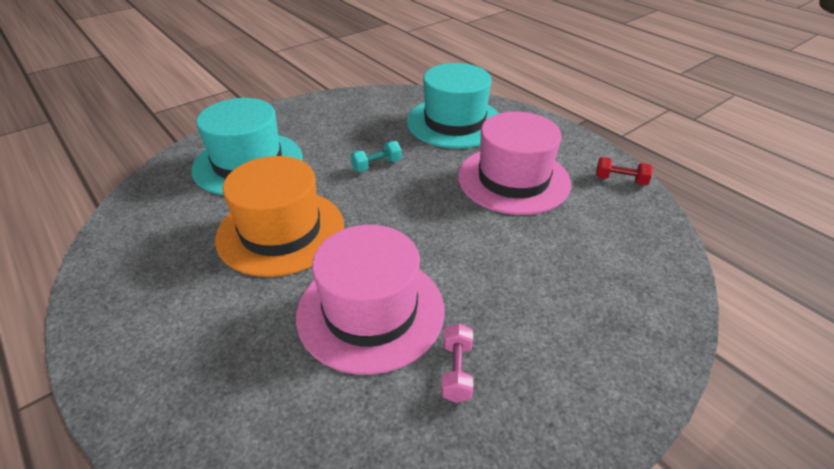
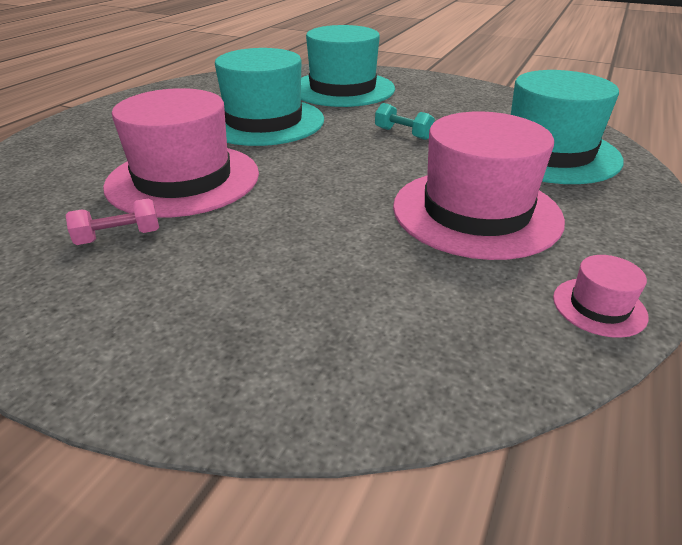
camera: 65 degrees right, 5 degrees down
orange hat [215,156,344,277] -> turquoise hat [215,48,324,146]
red dumbbell [596,157,653,185] -> pink hat [553,255,648,338]

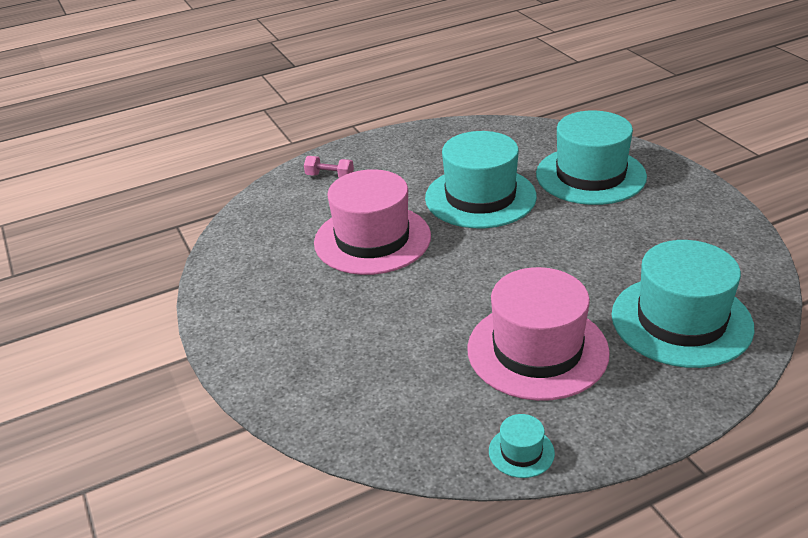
camera: 40 degrees right, 0 degrees up
pink dumbbell [66,199,159,245] -> pink dumbbell moved to [304,156,354,178]
turquoise dumbbell [375,103,435,140] -> none
pink hat [553,255,648,338] -> turquoise hat [489,414,555,478]

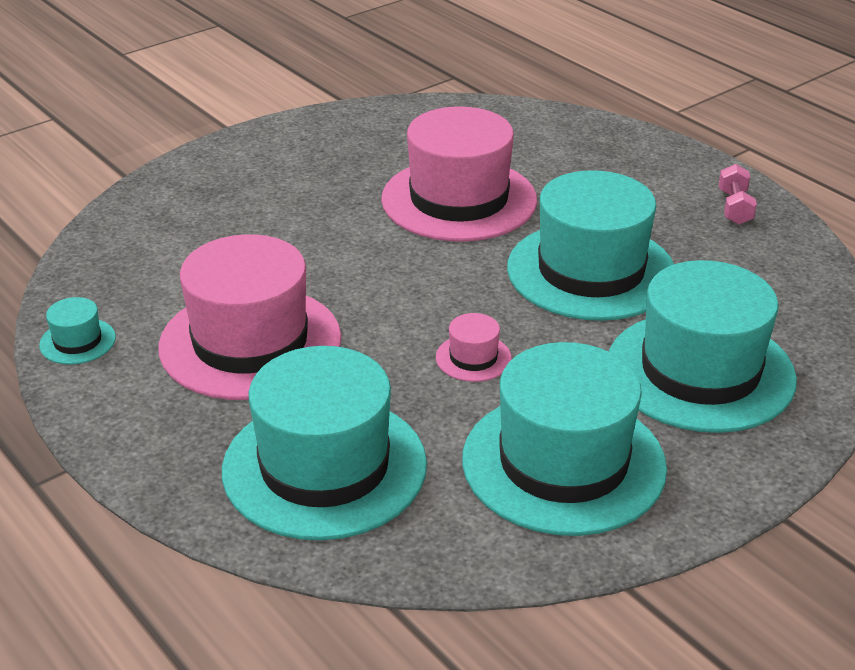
camera: 75 degrees right, 0 degrees up
pink dumbbell [304,156,354,178] -> pink dumbbell moved to [719,164,757,225]
none -> pink hat [436,313,512,382]
none -> turquoise hat [462,342,667,536]

